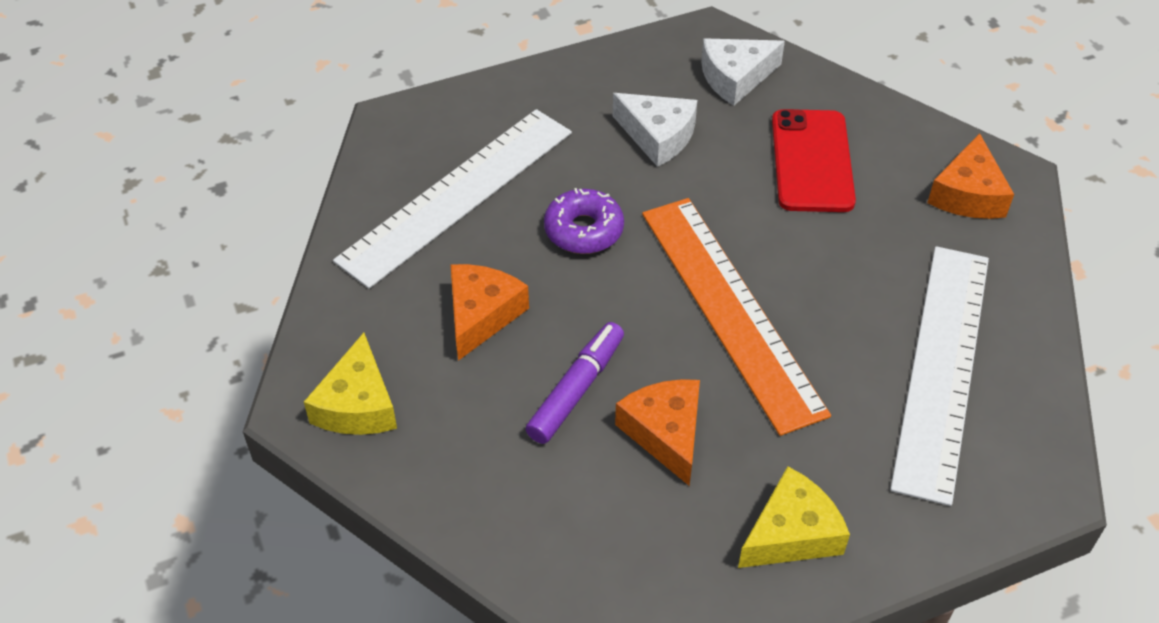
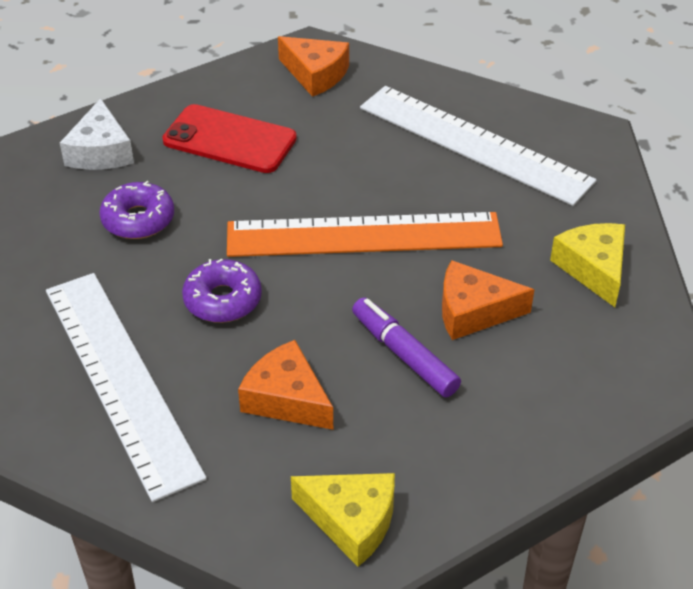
camera: 70 degrees left, 5 degrees down
white cheese [613,93,697,167] -> purple donut [99,181,174,239]

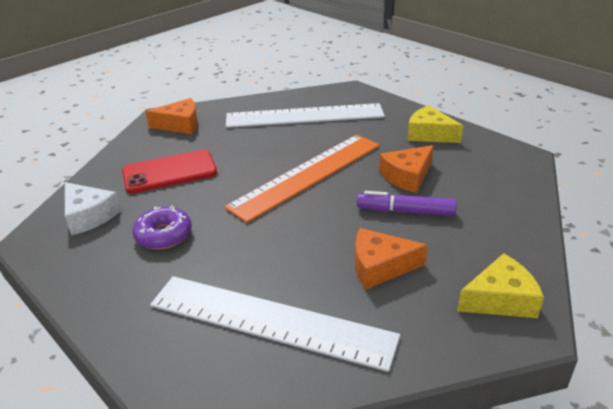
camera: 40 degrees left, 10 degrees down
purple donut [182,259,262,323] -> none

